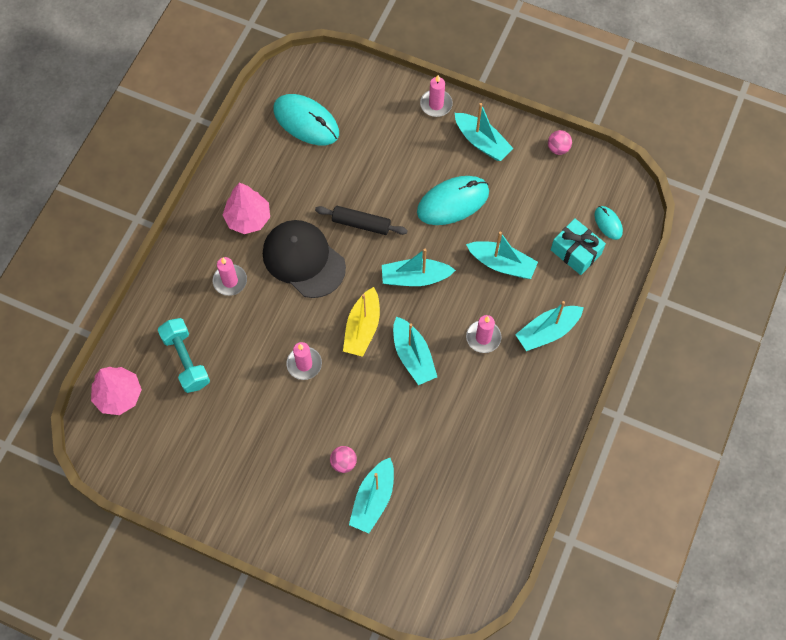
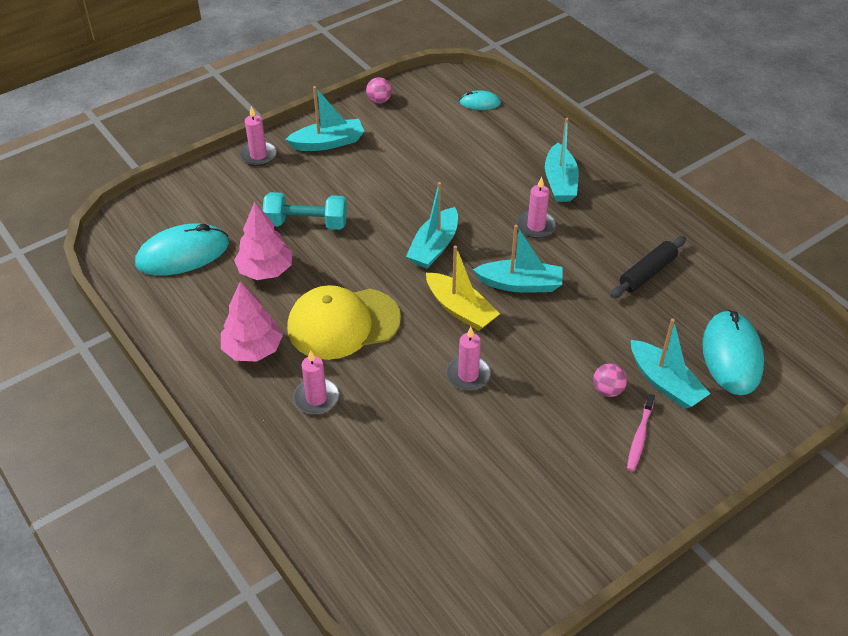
camera: 60 degrees left, 20 degrees down
pink tree [91,367,142,415] -> pink tree moved to [234,202,292,280]
turquoise dumbbell [158,318,210,393] -> turquoise dumbbell moved to [263,192,347,230]
black cap [263,220,346,298] -> yellow cap [287,285,401,360]
black rolling pin [315,206,408,235] -> black rolling pin moved to [610,236,686,298]
turquoise mouse [417,176,489,225] -> turquoise mouse moved to [702,310,764,395]
turquoise boat [466,232,538,279] -> none
turquoise gift [551,218,606,275] -> none
none -> pink toothbrush [627,394,655,471]

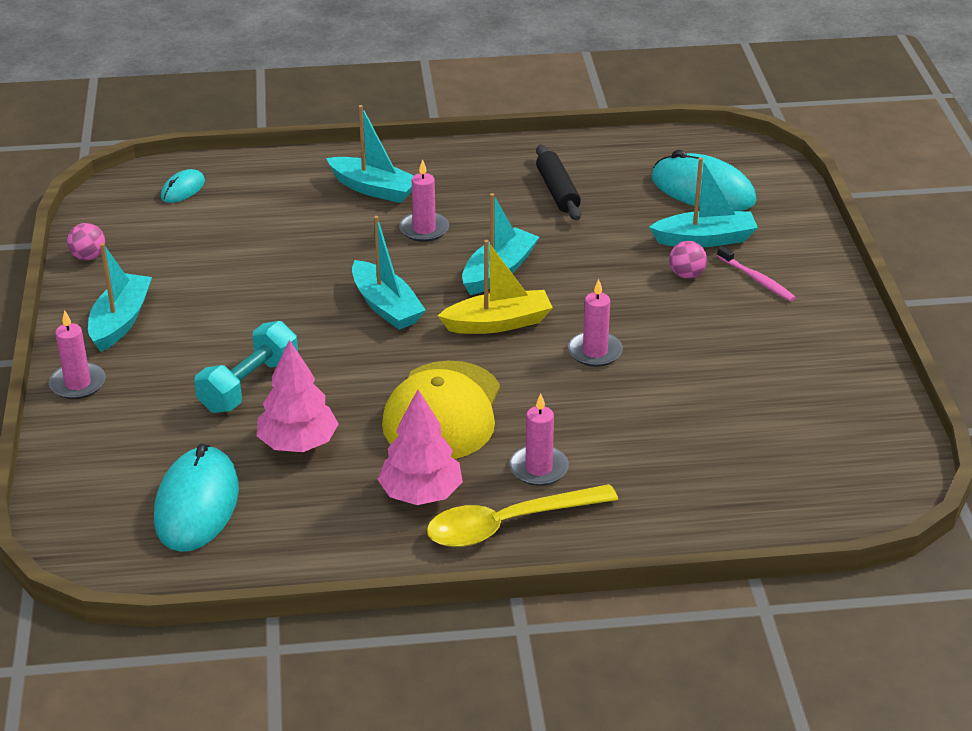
camera: 60 degrees left, 10 degrees down
none -> yellow spoon [427,484,618,547]

